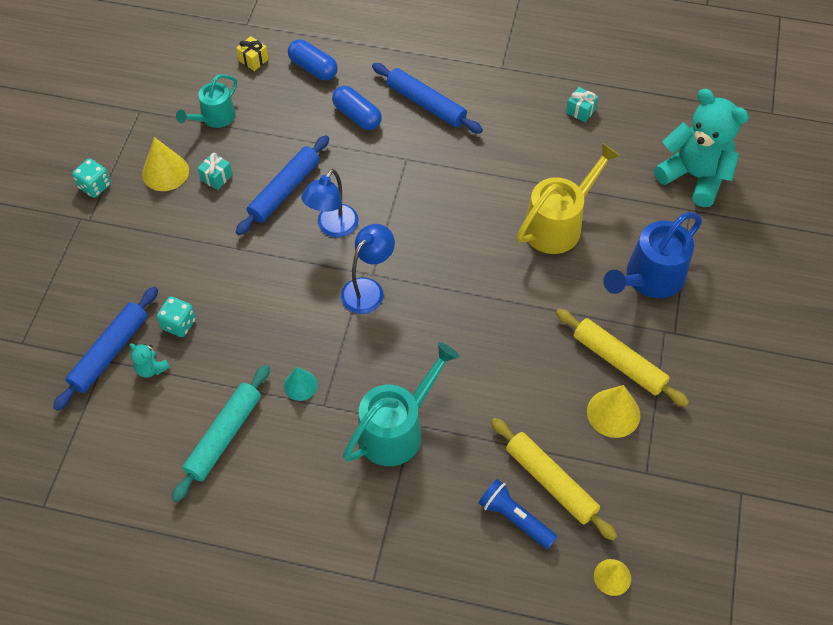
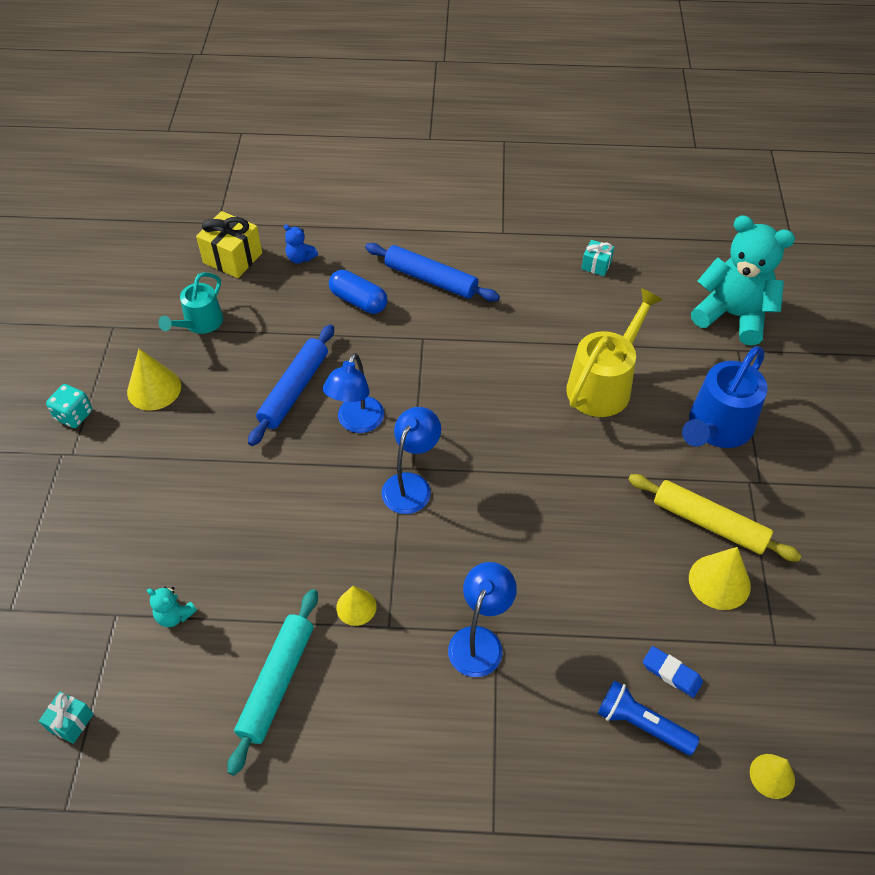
camera: 10 degrees left, 5 degrees down
blue rolling pin [53,287,158,411] -> none
turquoise dice [157,297,196,337] -> none
turquoise gift [197,153,233,190] -> turquoise gift moved to [39,691,94,744]
yellow gift [236,36,269,71] -> yellow gift [196,211,262,278], size x1.80
turquoise cone [284,367,318,401] -> yellow cone [336,586,377,626]
blue capsule [288,39,338,80] -> blue teddy bear [284,224,318,264]
turquoise watering can [343,342,459,466] -> blue lamp [448,562,517,677]
yellow rolling pin [491,418,617,541] -> blue eraser [643,646,703,698]

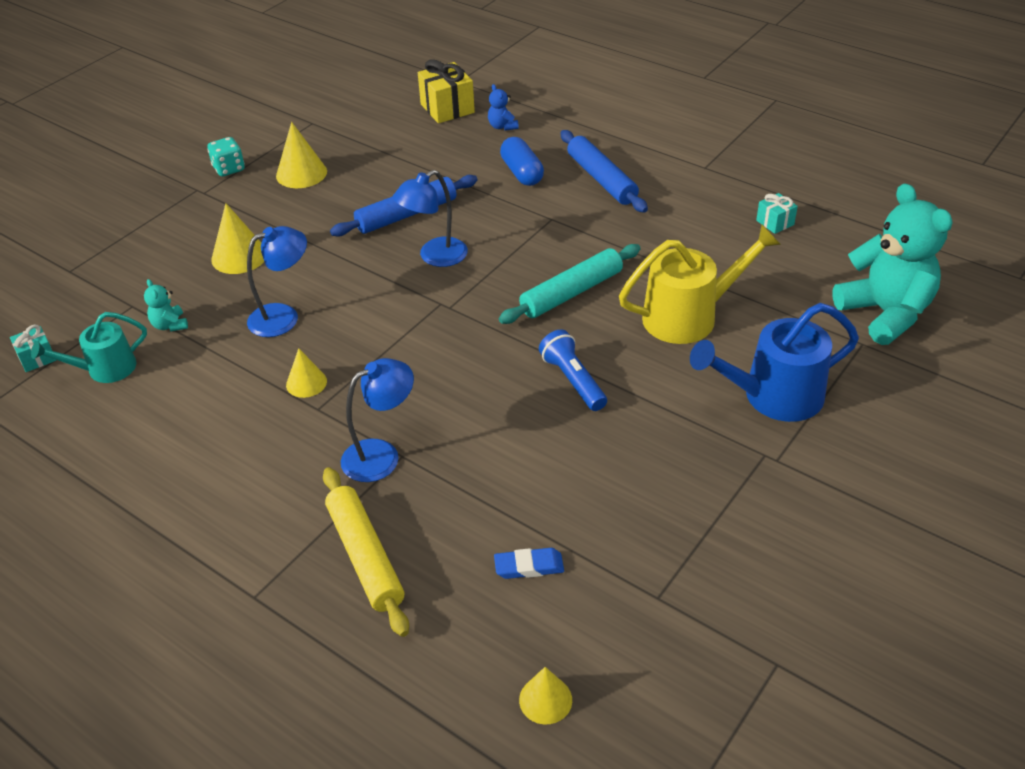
camera: 35 degrees right, 10 degrees down
turquoise watering can [158,272,223,334] -> turquoise watering can moved to [31,312,147,383]
turquoise rolling pin [227,589,318,776] -> turquoise rolling pin moved to [499,244,641,324]
blue lamp [382,407,441,514] -> blue lamp moved to [247,226,307,337]
blue flashlight [598,681,699,755] -> blue flashlight moved to [539,330,607,411]
yellow rolling pin [628,474,802,561] -> yellow rolling pin moved to [323,467,409,637]
blue eraser [643,646,703,698] -> blue eraser turned 75 degrees counterclockwise [494,548,564,579]
yellow cone [689,547,751,610] -> yellow cone moved to [211,203,264,274]

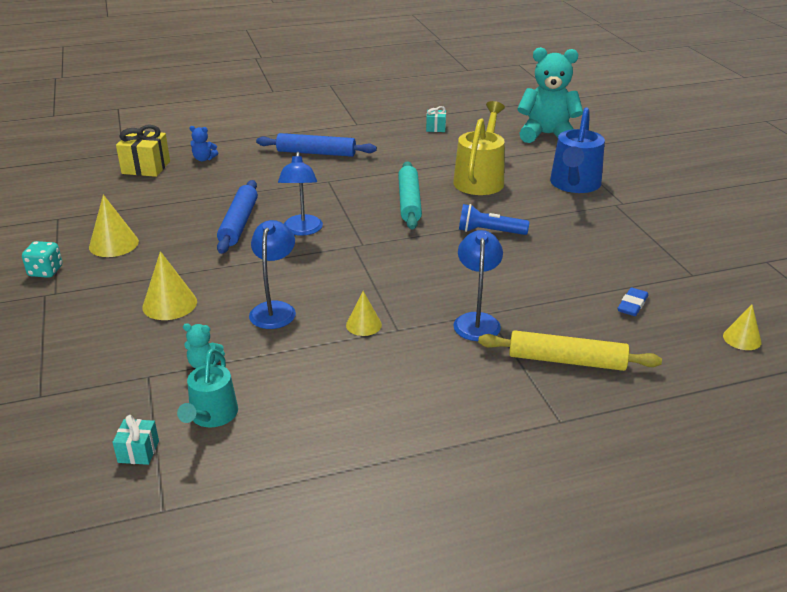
camera: 55 degrees left, 10 degrees down
blue capsule [500,137,544,186] -> none

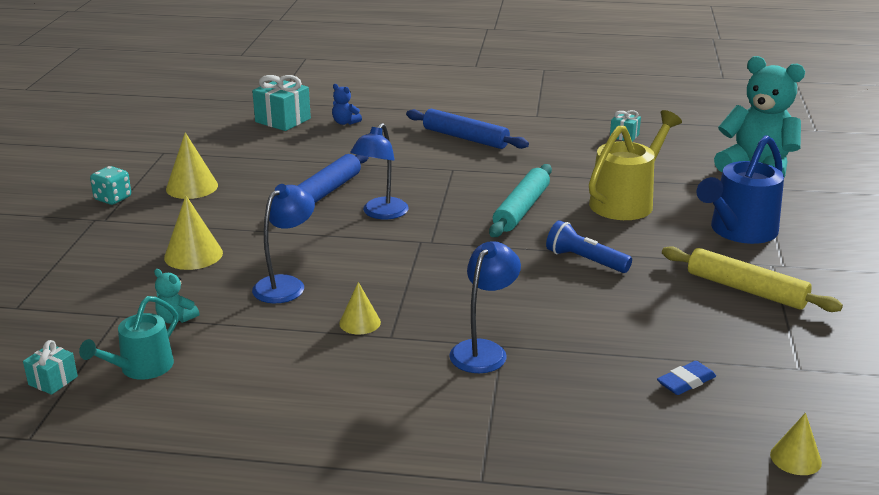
camera: 25 degrees right, 5 degrees down
yellow gift [116,125,170,177] -> turquoise gift [252,75,311,131]
yellow rolling pin [478,330,662,371] -> yellow rolling pin moved to [662,246,843,312]

